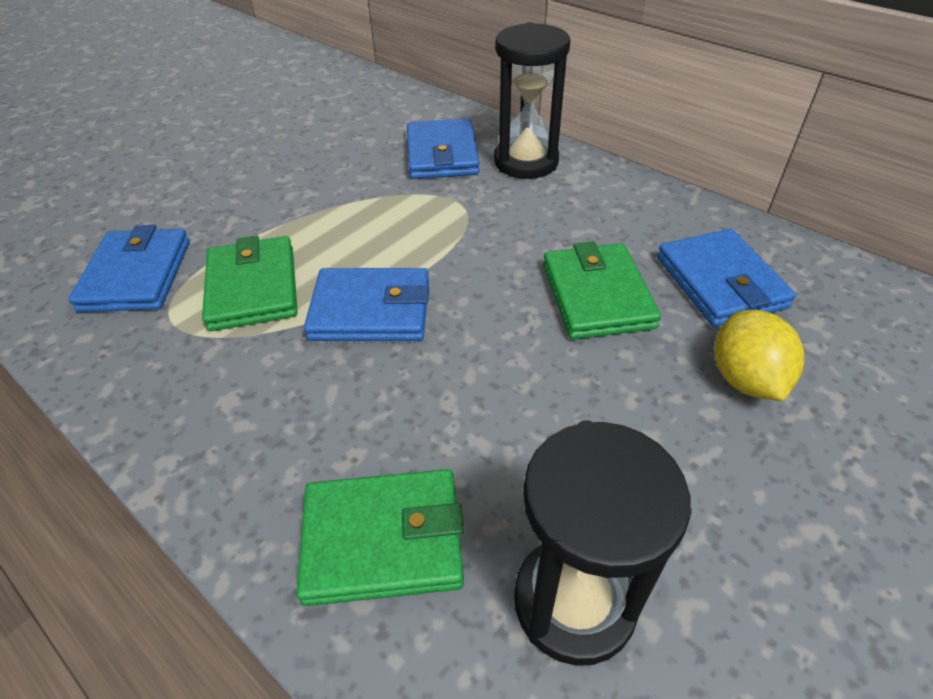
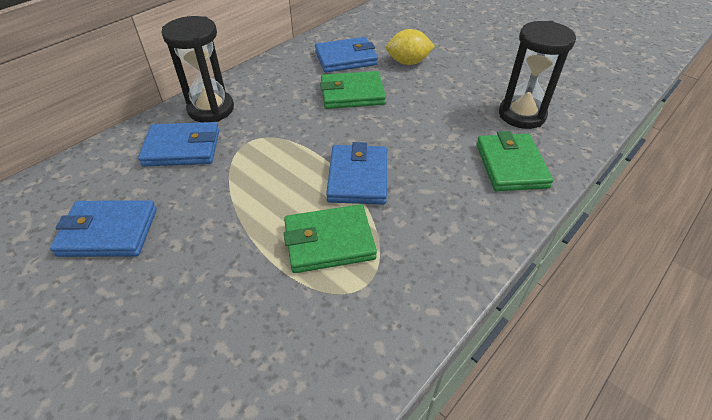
camera: 90 degrees left, 0 degrees up
blue wallet [68,225,190,312] -> blue wallet moved to [50,200,157,257]

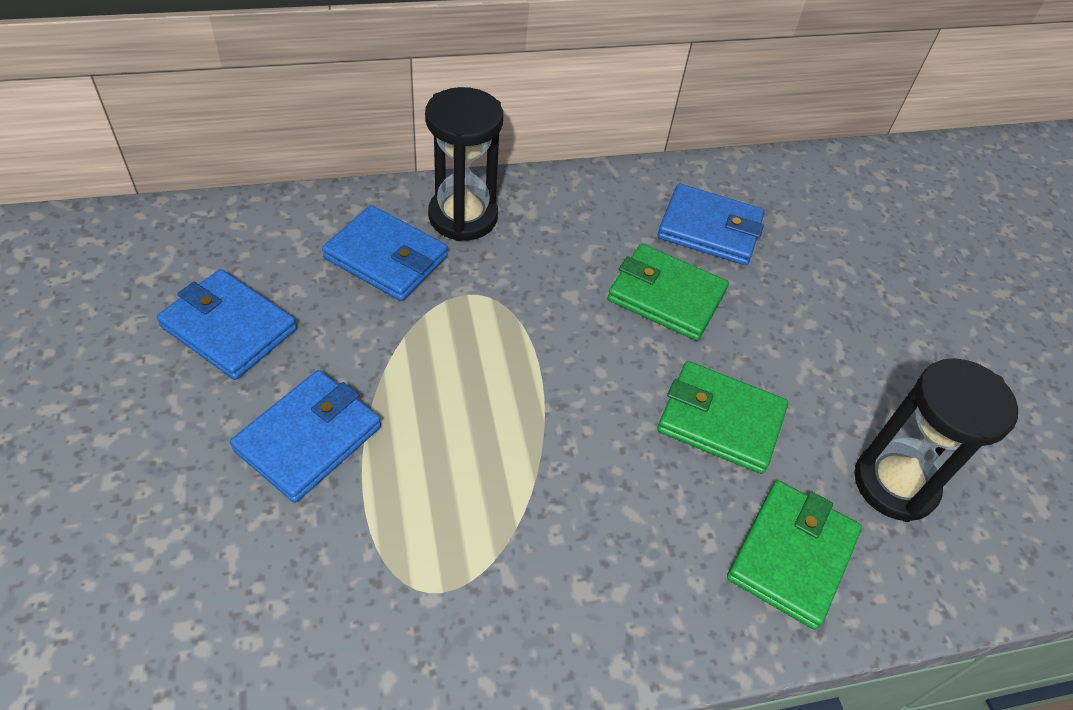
camera: 30 degrees right, 5 degrees up
green wallet [284,204,377,273] -> green wallet moved to [657,361,788,474]
blue wallet [326,142,387,204] -> blue wallet moved to [230,370,381,503]
yellow lemon [386,29,435,65] -> none

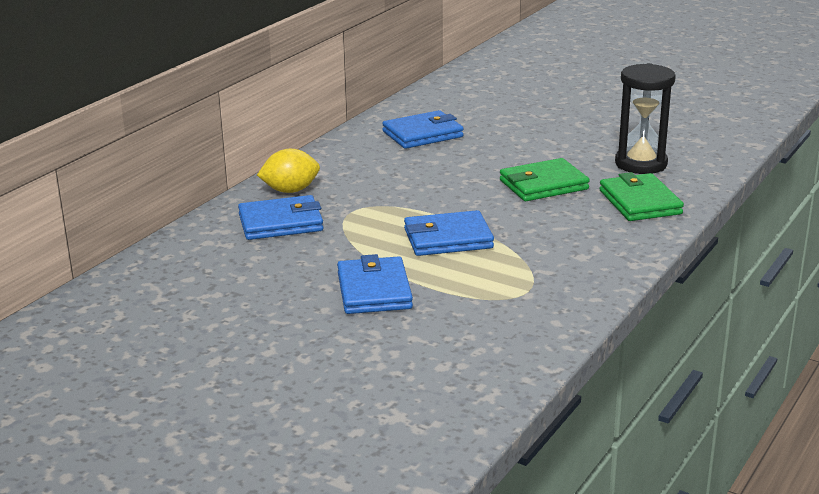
camera: 40 degrees left, 25 degrees down
blue wallet [157,269,297,380] -> blue wallet moved to [404,210,494,256]
black hourglass [425,87,503,241] -> yellow lemon [257,149,320,193]
green wallet [607,244,729,341] -> none

